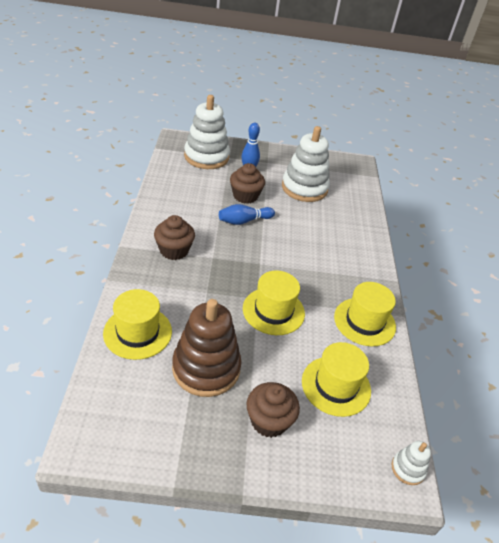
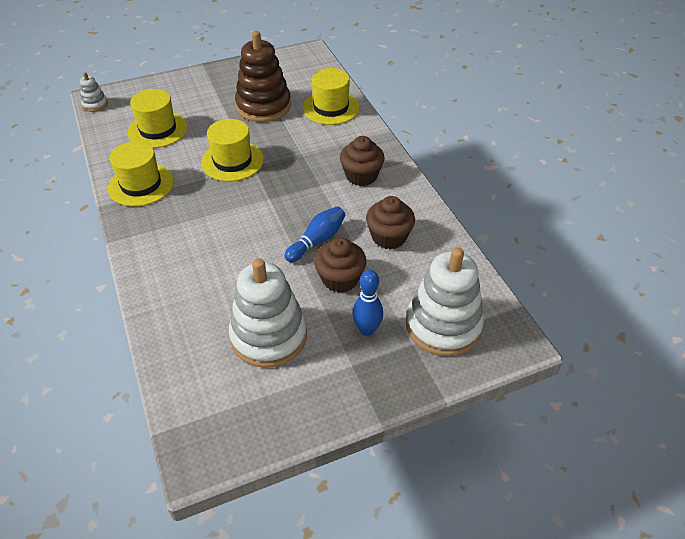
camera: 160 degrees right, 5 degrees up
brown cupcake [246,382,300,438] -> brown cupcake moved to [366,196,415,249]

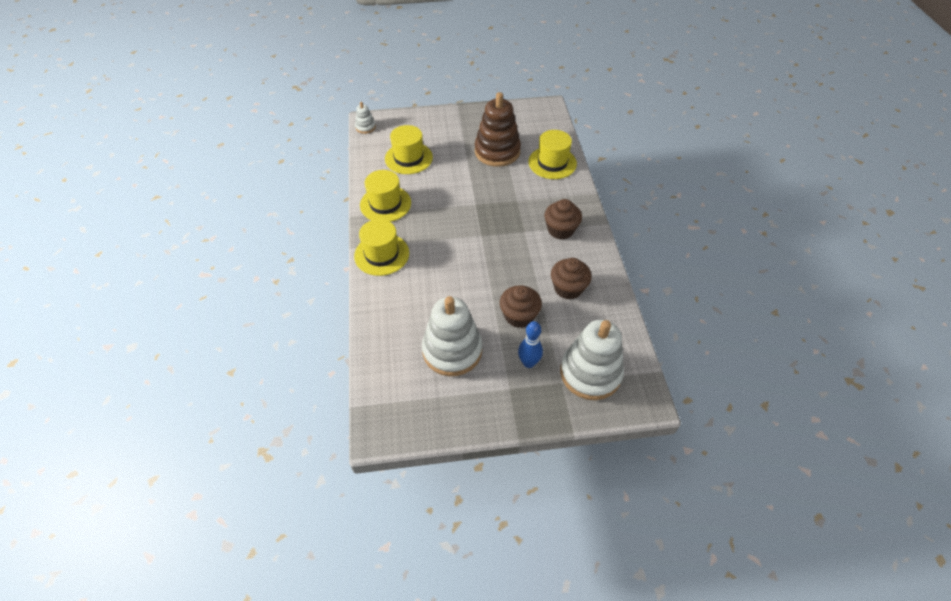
camera: 15 degrees right, 5 degrees up
yellow hat [201,119,264,182] -> yellow hat moved to [354,219,409,276]
blue bowling pin [285,206,345,262] -> none

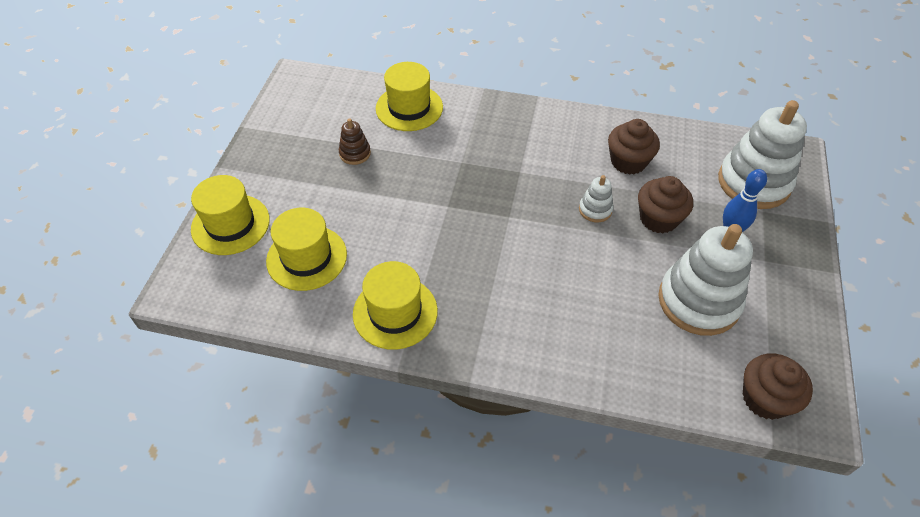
camera: 70 degrees left, 0 degrees up
yellow hat [354,219,409,276] -> yellow hat moved to [191,175,270,255]
white stacking toy [355,102,376,134] -> white stacking toy moved to [579,175,613,222]
brown stacking toy [475,92,521,167] -> brown stacking toy [339,118,371,165], size x0.46
brown cupcake [544,199,582,240] -> brown cupcake moved to [743,353,813,420]

